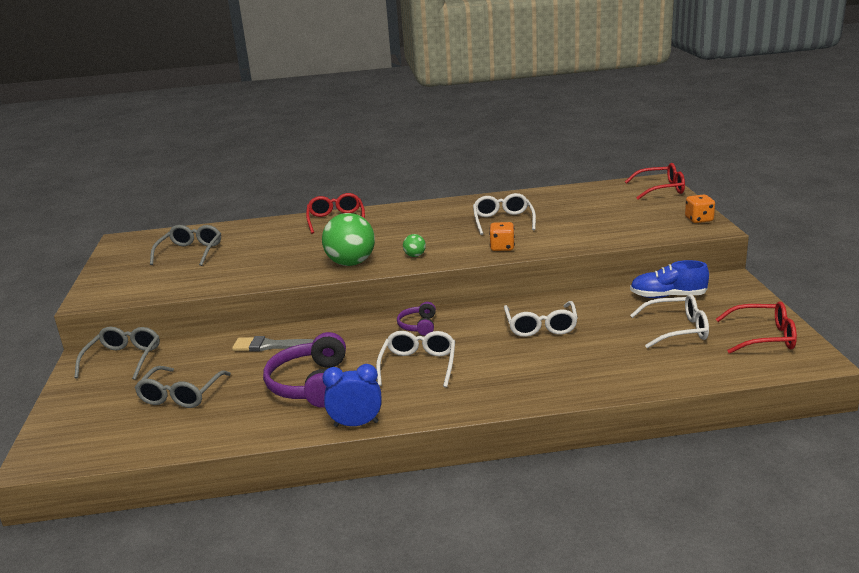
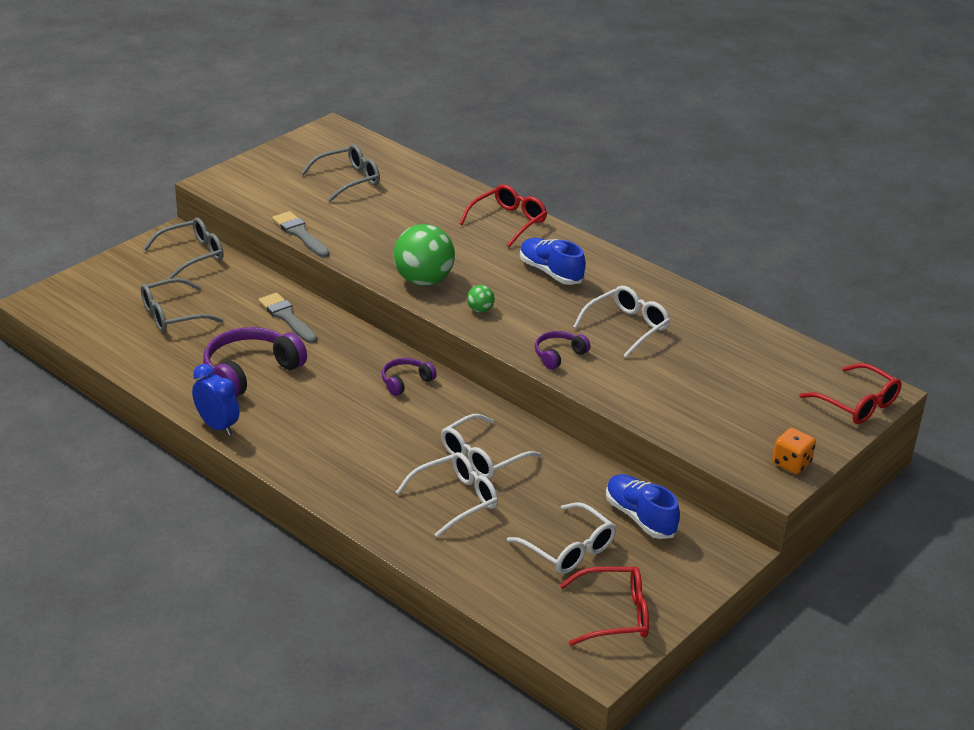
camera: 45 degrees right, 10 degrees up
white glasses [376,331,455,388] -> white glasses moved to [396,452,498,537]
orange dice [489,222,515,251] -> purple headphones [535,331,590,370]
red glasses [716,301,797,354] -> red glasses turned 60 degrees counterclockwise [560,566,649,646]
none -> grey brush [272,211,330,257]
none -> blue shoe [520,238,586,285]

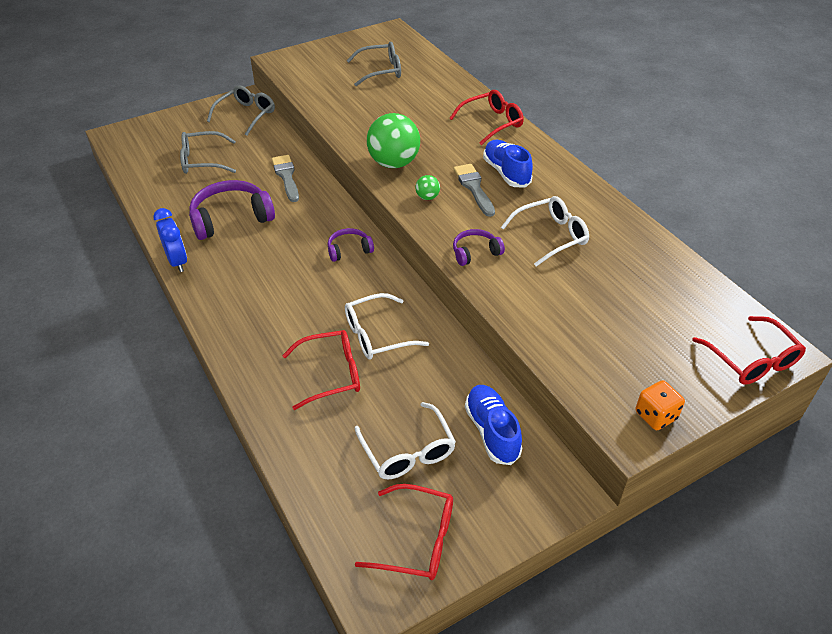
camera: 20 degrees right, 10 degrees up
grey glasses [143,217,224,279] -> grey glasses turned 45 degrees counterclockwise [207,85,275,136]
grey brush [272,211,330,257] -> grey brush moved to [453,164,495,217]
white glasses [396,452,498,537] -> red glasses [282,330,360,410]

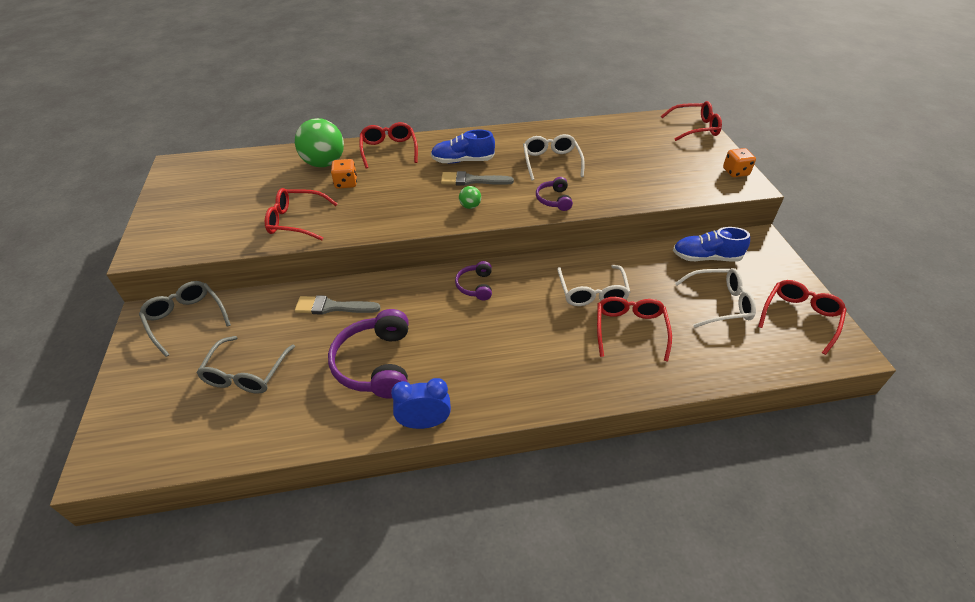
camera: 70 degrees left, 0 degrees up
grey glasses [347,42,401,86] -> none
green ball [367,113,420,168] -> green ball moved to [295,118,344,167]
none -> red glasses [265,188,338,241]
none -> orange dice [331,159,357,189]

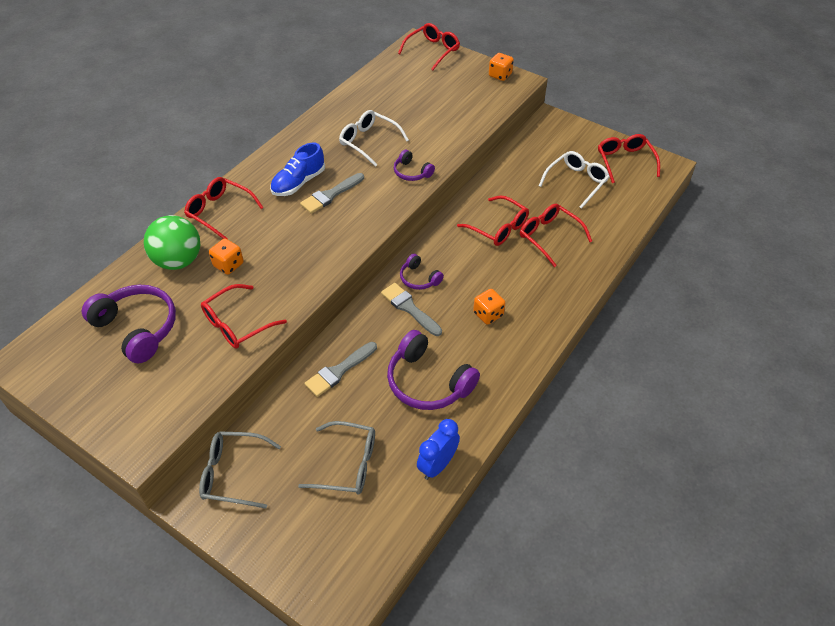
camera: 45 degrees left, 5 degrees up
grey glasses [197,336,295,394] -> grey glasses turned 45 degrees counterclockwise [298,421,375,494]
blue clock [391,378,451,429] -> blue clock moved to [417,419,460,480]
green ball [459,186,481,209] -> none
white glasses [557,265,630,306] -> red glasses [457,195,529,246]
blue shoe [673,227,750,262] -> none
none -> purple headphones [82,285,176,364]
none -> grey brush [381,283,442,336]
none -> orange dice [473,289,505,325]

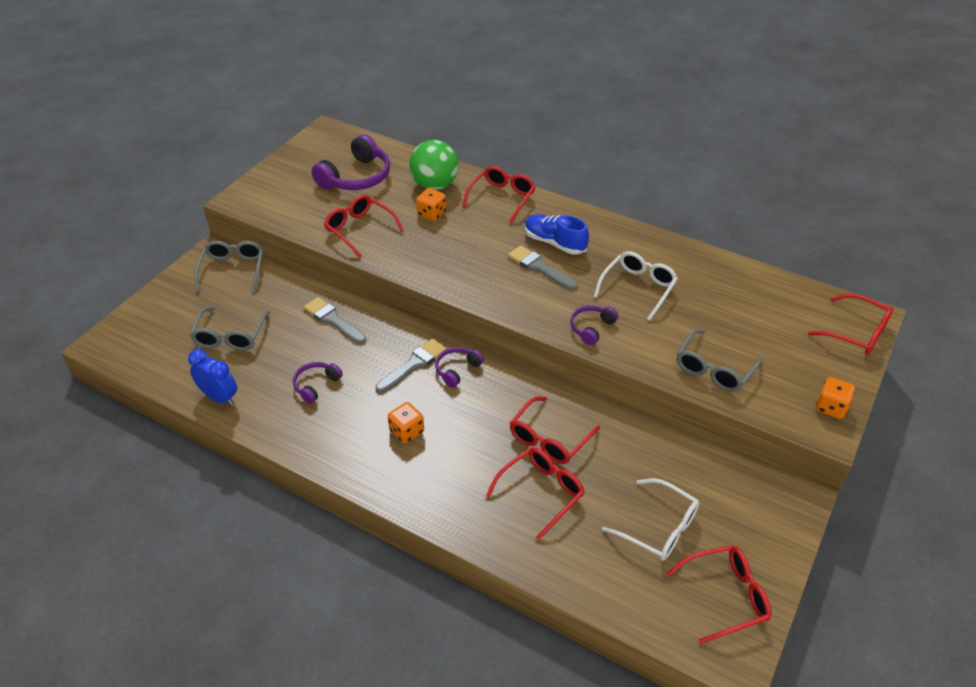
camera: 85 degrees right, 5 degrees down
purple headphones [387,330,480,410] -> purple headphones [293,362,343,404], size x0.53
none -> grey glasses [677,329,763,392]

